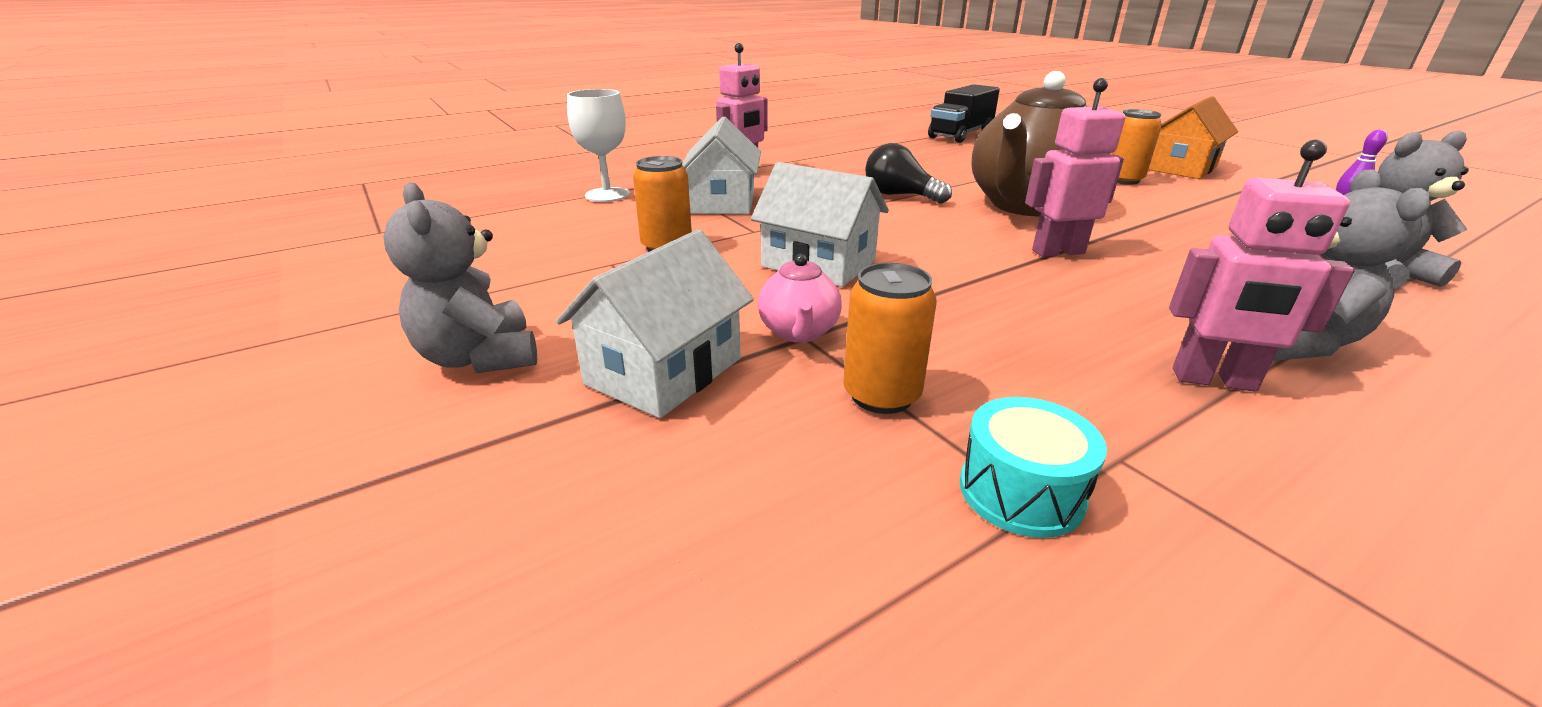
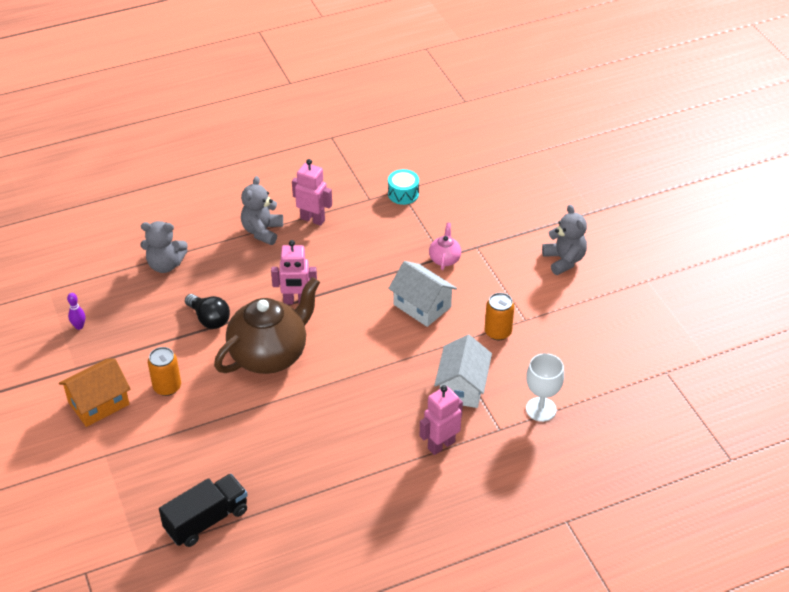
camera: 170 degrees left, 15 degrees up
white house [556,229,754,418] -> none
orange can [843,263,937,414] -> none
black light bulb [865,143,952,204] -> black light bulb moved to [185,294,230,329]

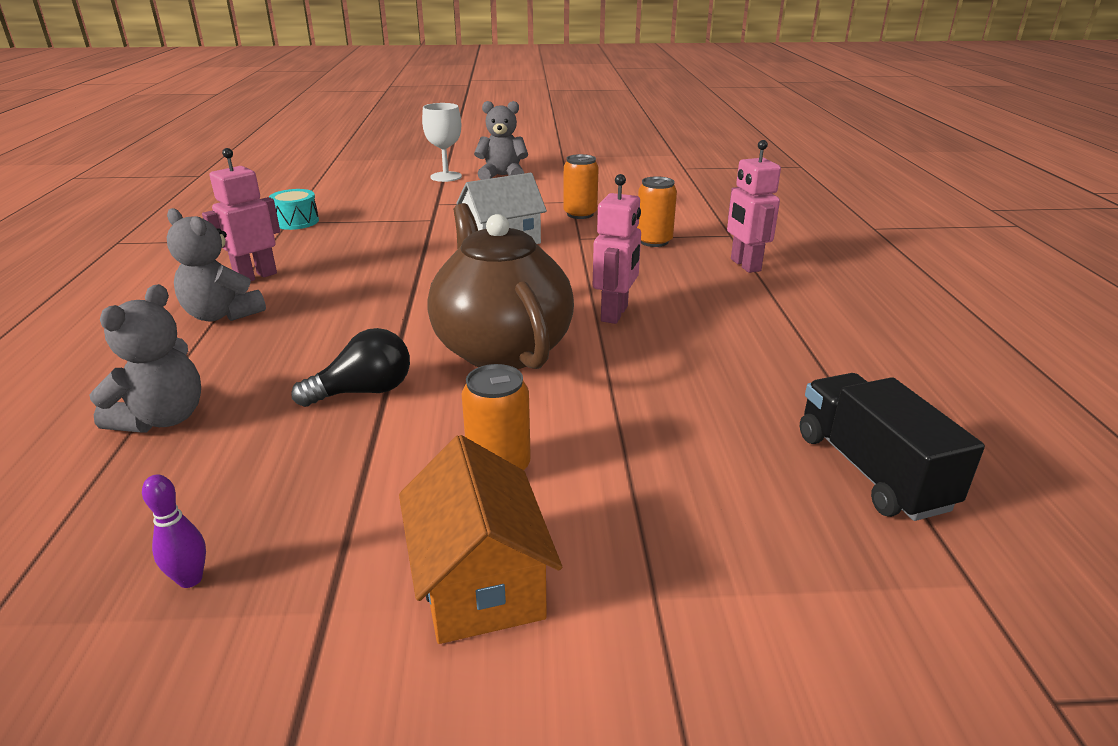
camera: 70 degrees left, 15 degrees down
pink robot [271,240,317,304] -> pink robot moved to [593,174,641,324]
pink teapot [429,223,461,270] -> none
white house [434,335,492,408] -> orange can [637,176,677,247]
white goblet [526,353,564,422] -> white goblet moved to [422,103,462,182]

